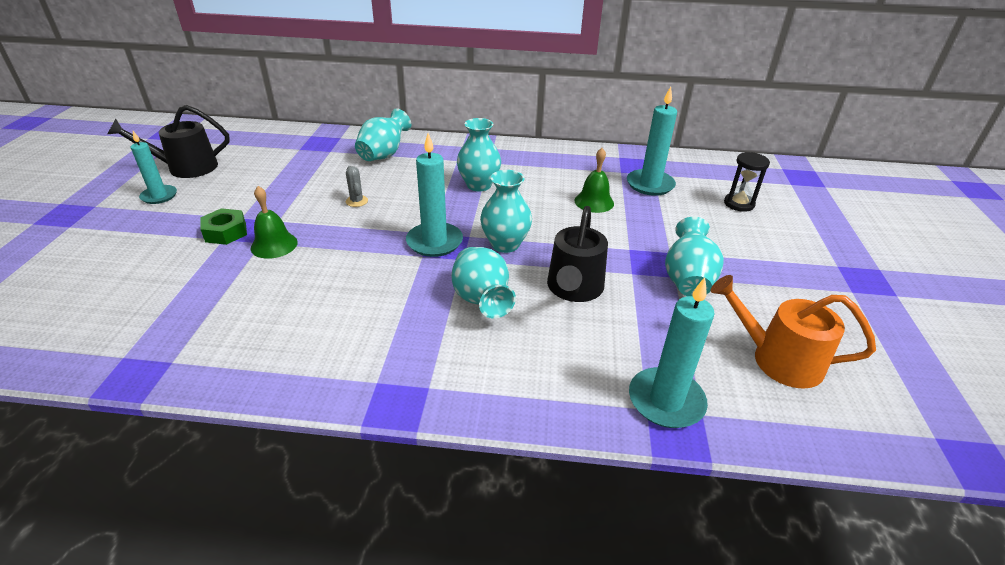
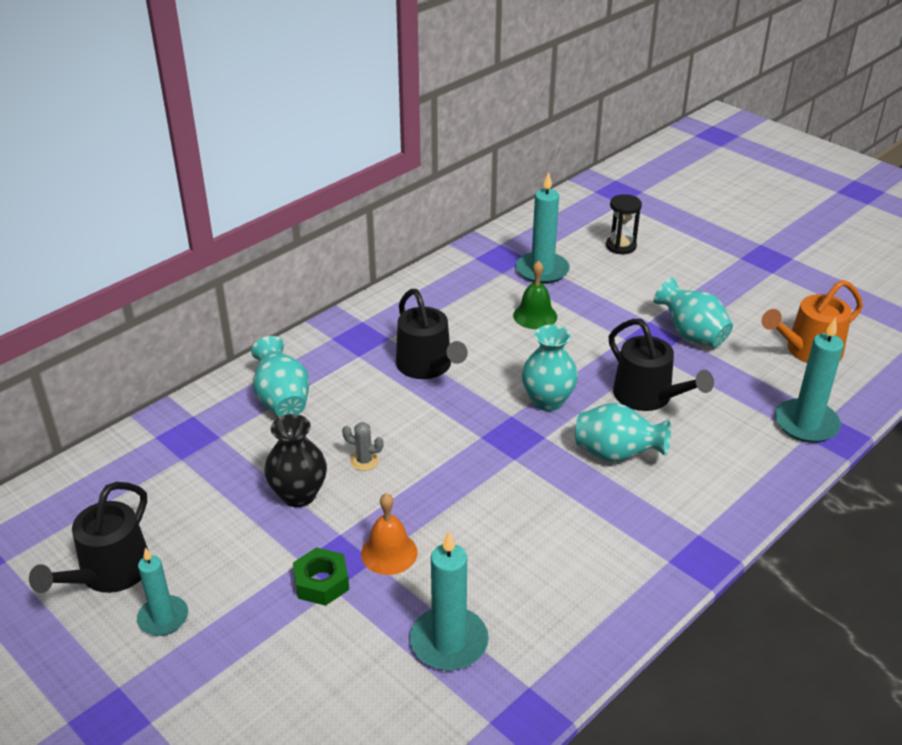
camera: 50 degrees left, 0 degrees up
green bell [250,186,298,259] -> orange bell [361,493,417,575]
turquoise candle [406,133,463,257] -> turquoise candle moved to [410,531,489,671]
turquoise vase [457,118,501,191] -> black watering can [396,289,468,379]
none -> black vase [264,414,327,507]

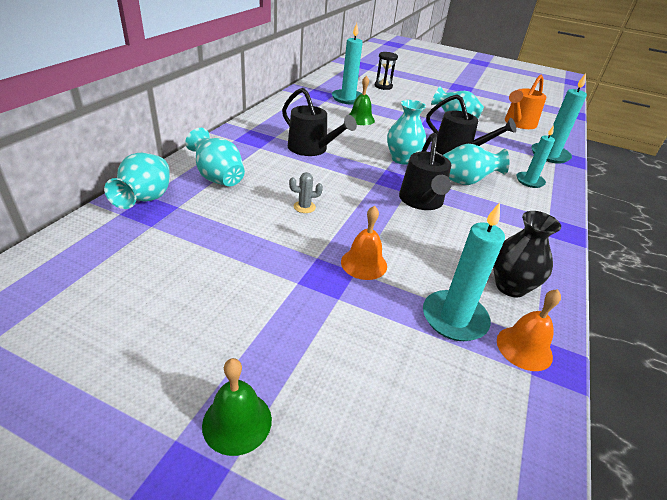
camera: 25 degrees left, 0 degrees up
black watering can [29,482,149,593] -> black watering can moved to [399,133,451,210]
turquoise candle [137,547,188,636] -> turquoise candle moved to [517,126,555,188]
black vase [264,414,327,507] -> black vase moved to [493,211,561,297]
green nut [293,547,349,606] -> none
none -> turquoise vase [104,153,170,209]
none -> green bell [202,358,272,456]
none -> orange bell [497,289,561,371]

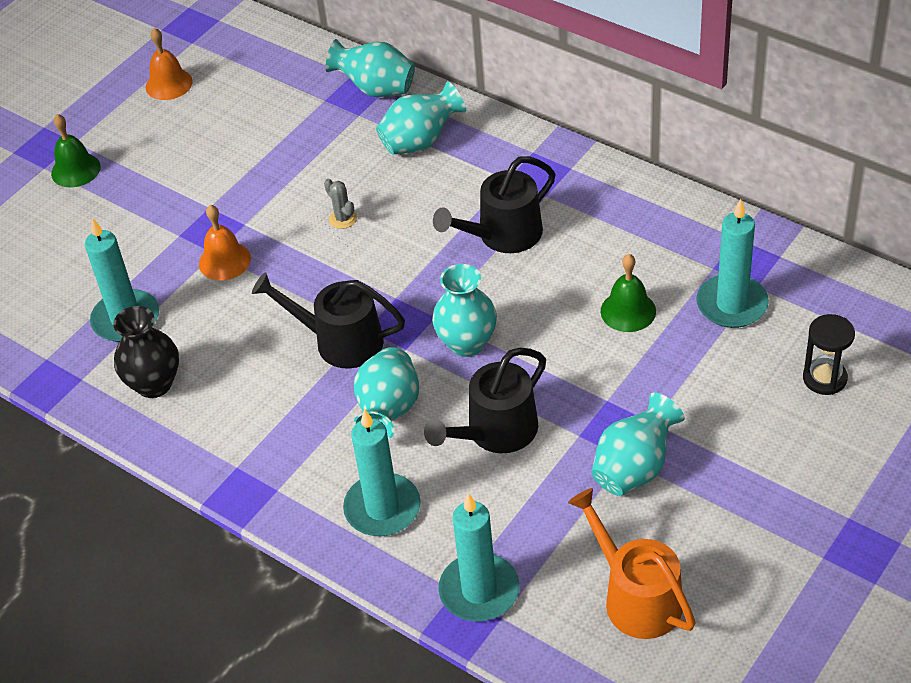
camera: 110 degrees right, 10 degrees up
grey cactus [289,172,323,213] -> grey cactus turned 45 degrees counterclockwise [324,179,357,229]
orange bell [497,289,561,371] -> orange bell moved to [146,28,193,100]
turquoise candle [517,126,555,188] -> turquoise candle [343,409,421,536], size x1.52

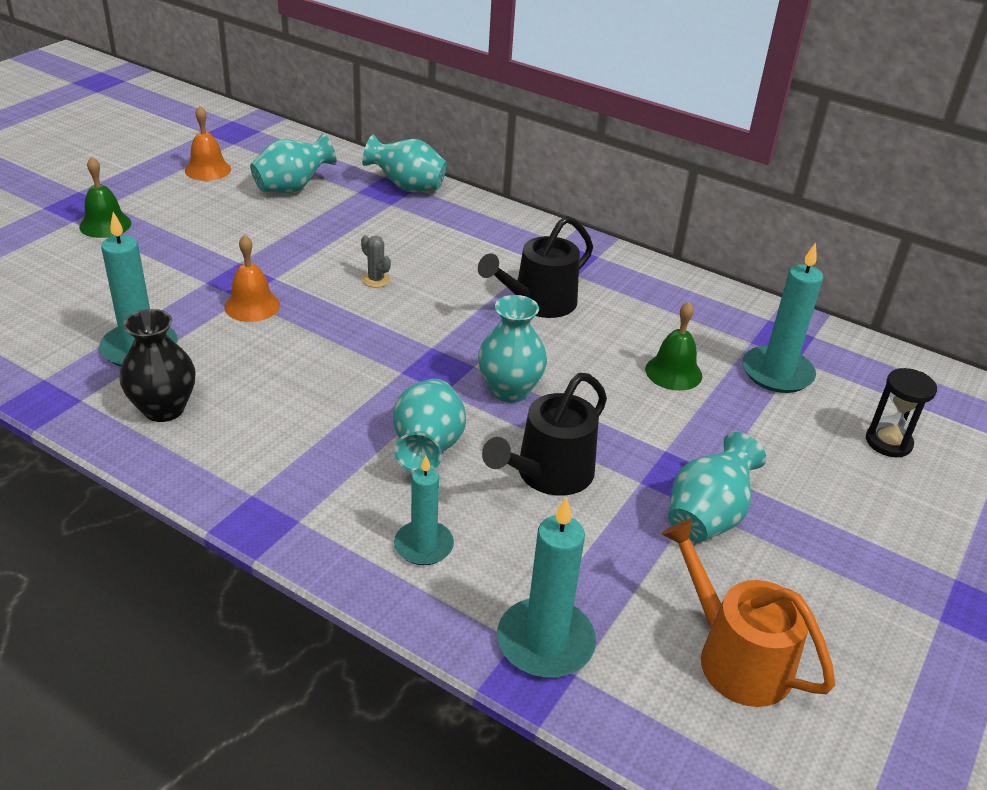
camera: 10 degrees left, 10 degrees down
black watering can [252,272,405,369] -> none
turquoise candle [343,409,421,536] -> turquoise candle [394,455,454,565], size x0.66
turquoise vase [376,81,466,155] -> turquoise vase moved to [250,134,337,193]

